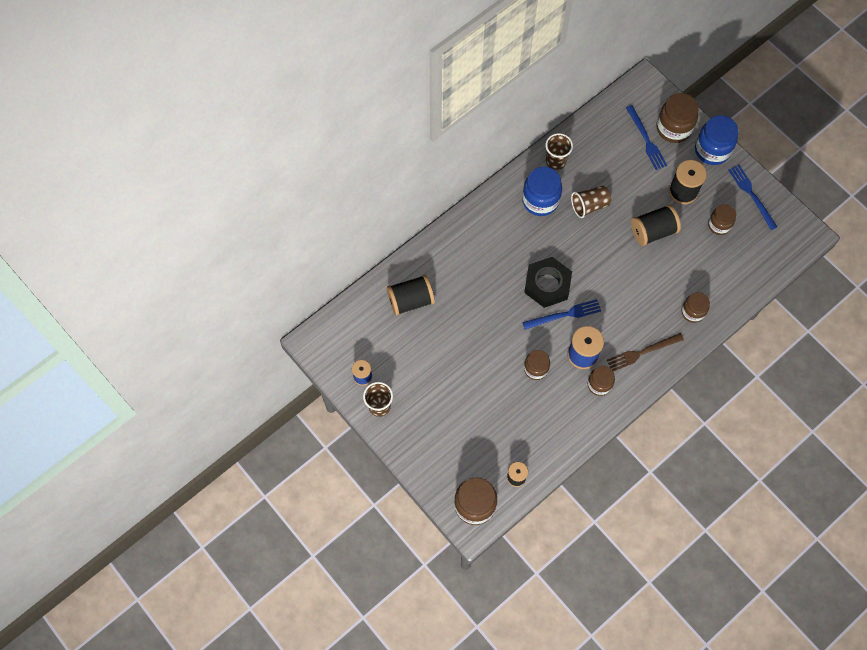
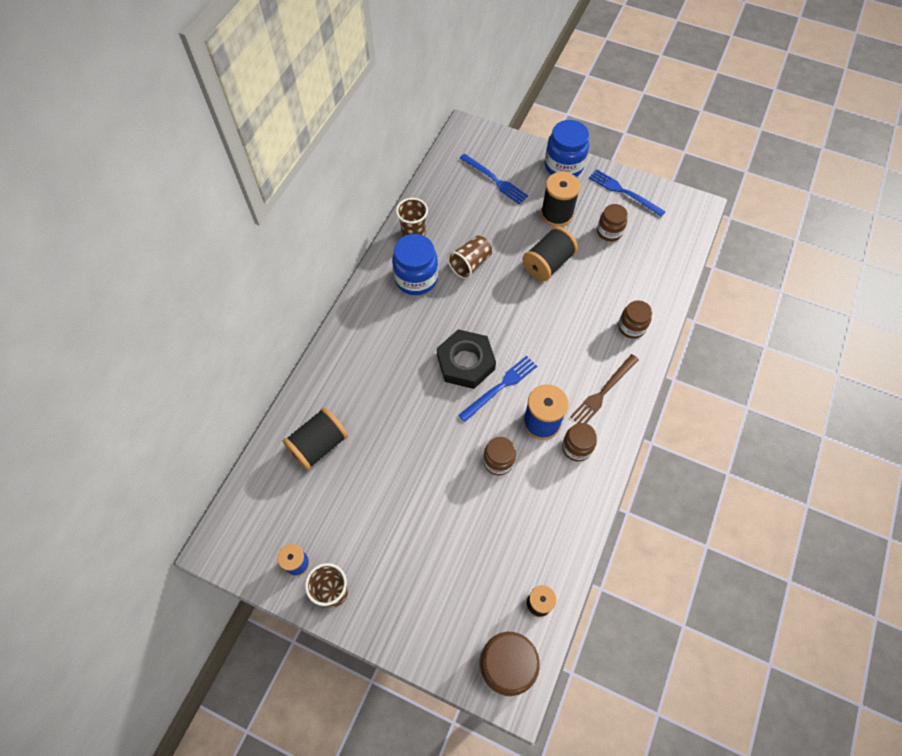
camera: 25 degrees left, 5 degrees down
brown jar [657,93,699,143] -> none

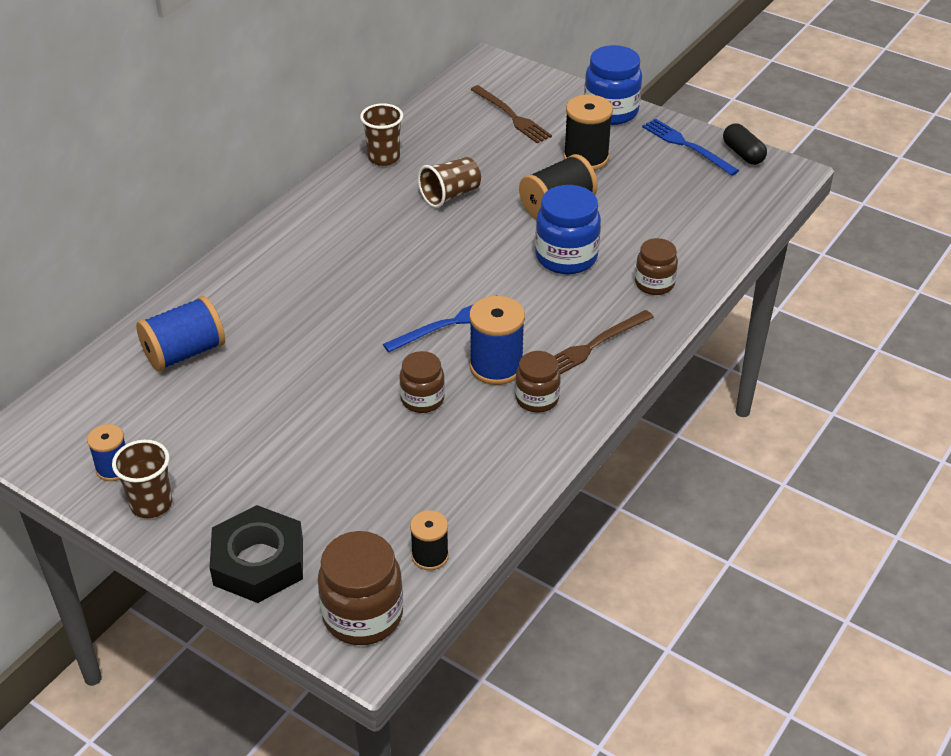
camera: 10 degrees right, 20 degrees down
black spool [282,407,348,470] -> blue spool [136,296,225,371]
blue jar [392,234,438,295] -> blue jar moved to [535,185,601,274]
black nut [437,329,496,389] -> black nut moved to [210,505,303,603]
blue fork [460,154,528,204] -> brown fork [470,85,552,143]
brown jar [597,204,628,241] -> none
none -> black capsule [723,123,767,165]

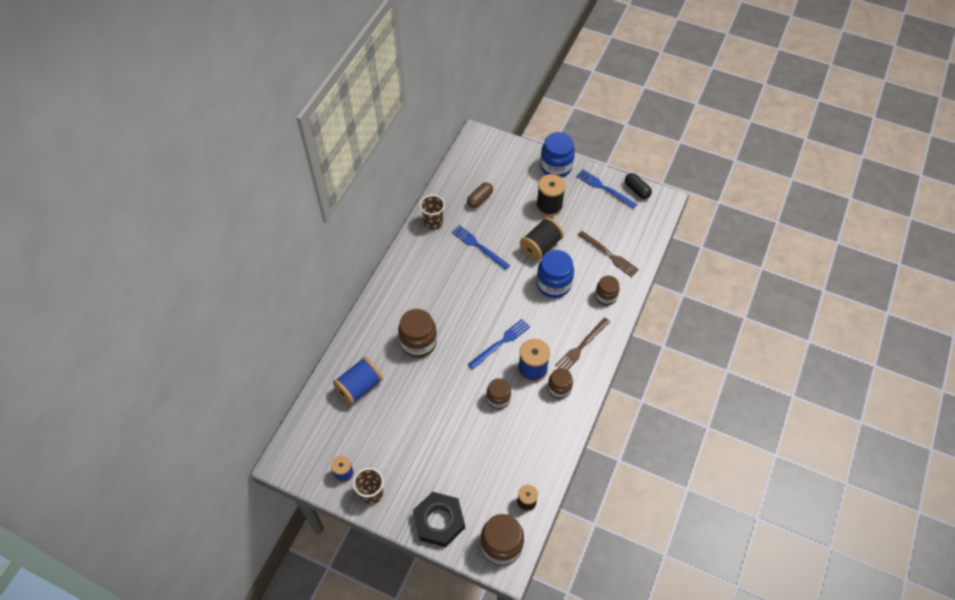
camera: 10 degrees left, 15 degrees up
brown cup [418,157,481,208] -> blue fork [451,225,510,270]
brown fork [470,85,552,143] -> brown fork moved to [578,231,639,277]
none -> brown jar [398,309,437,358]
none -> brown capsule [467,182,493,208]

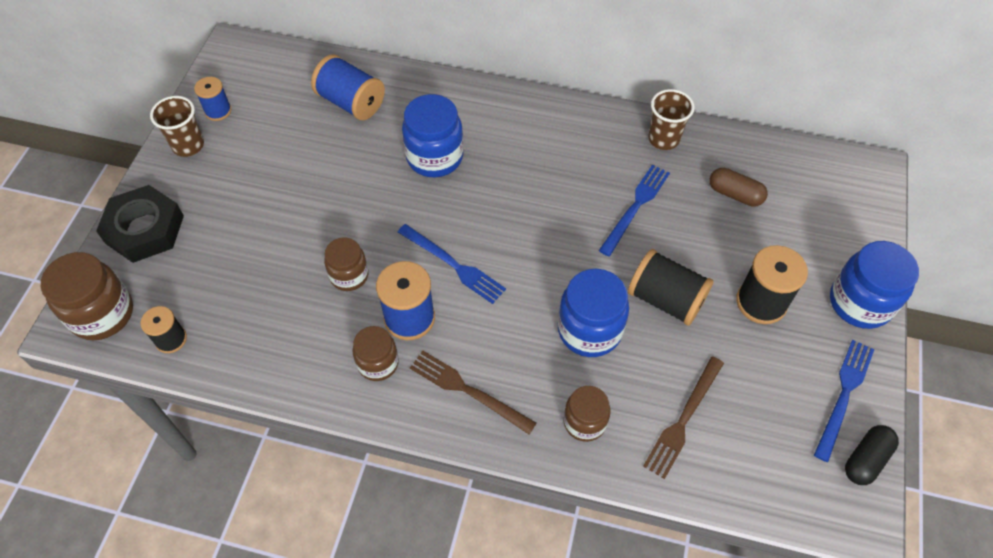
camera: 80 degrees right, 0 degrees up
brown jar [398,309,437,358] -> blue jar [402,94,464,177]

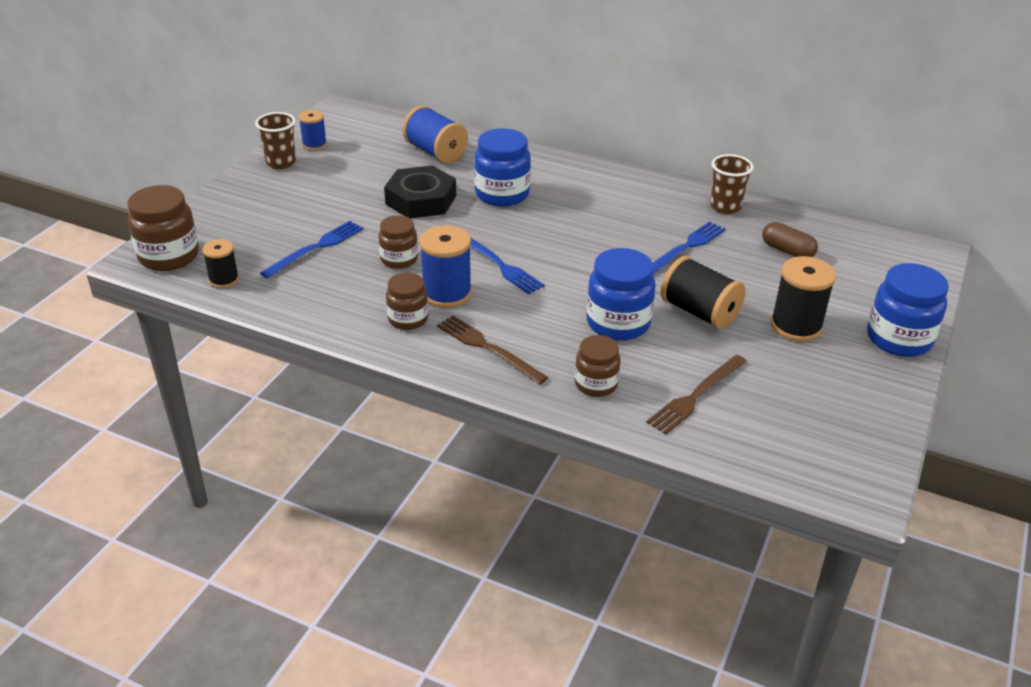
camera: 10 degrees right, 20 degrees down
black nut [96,185,184,263] -> black nut moved to [384,165,456,218]
blue fork [814,340,875,462] -> blue fork moved to [260,221,363,278]
black capsule [845,425,899,485] -> none

